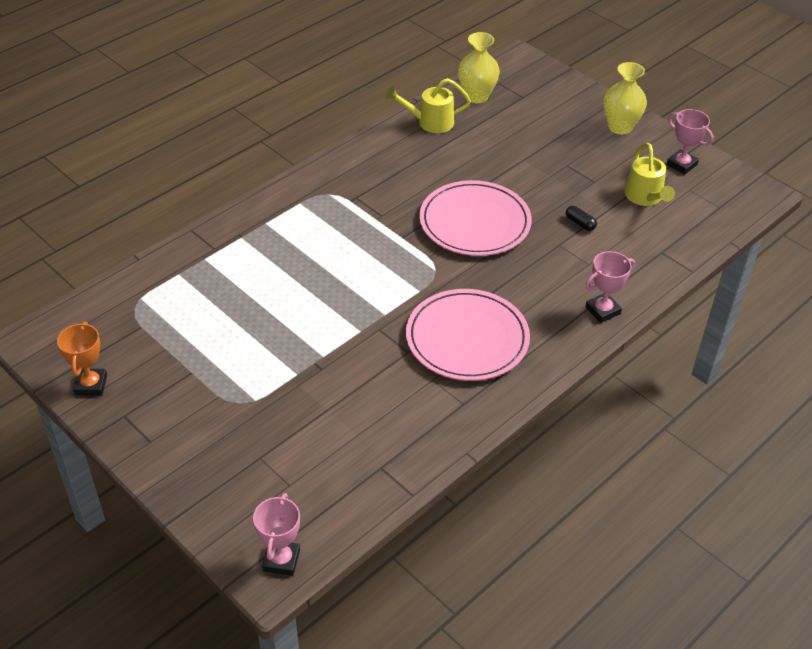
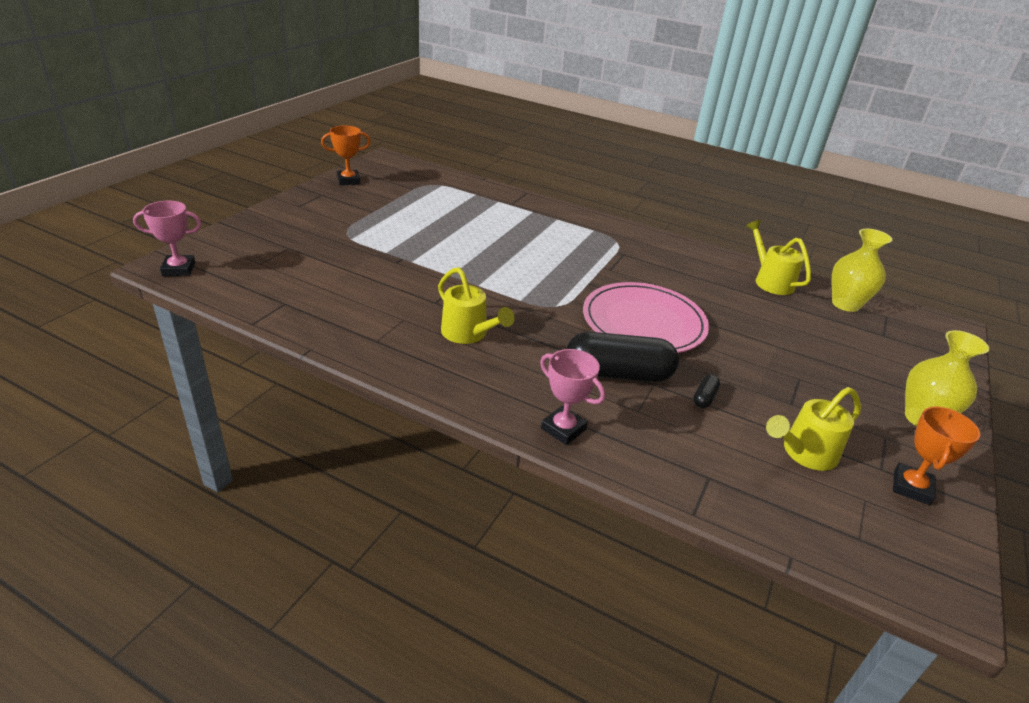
camera: 70 degrees right, 10 degrees down
pink plate [406,289,530,381] -> yellow watering can [438,267,515,344]
pink trophy [666,109,714,175] -> orange trophy [893,407,980,505]
none -> black capsule [567,332,679,382]

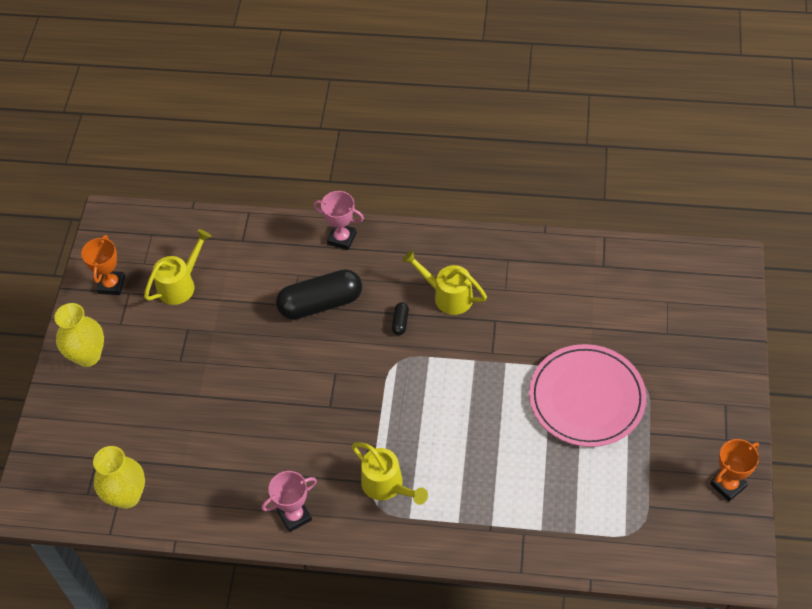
camera: 165 degrees right, 20 degrees up
pink trophy [133,201,201,276] -> pink trophy moved to [261,471,317,532]
pink plate [583,282,709,353] -> pink plate moved to [529,344,646,447]
black capsule [693,374,720,408] -> black capsule moved to [392,302,409,335]
yellow watering can [746,220,811,295] -> yellow watering can moved to [351,442,428,505]

